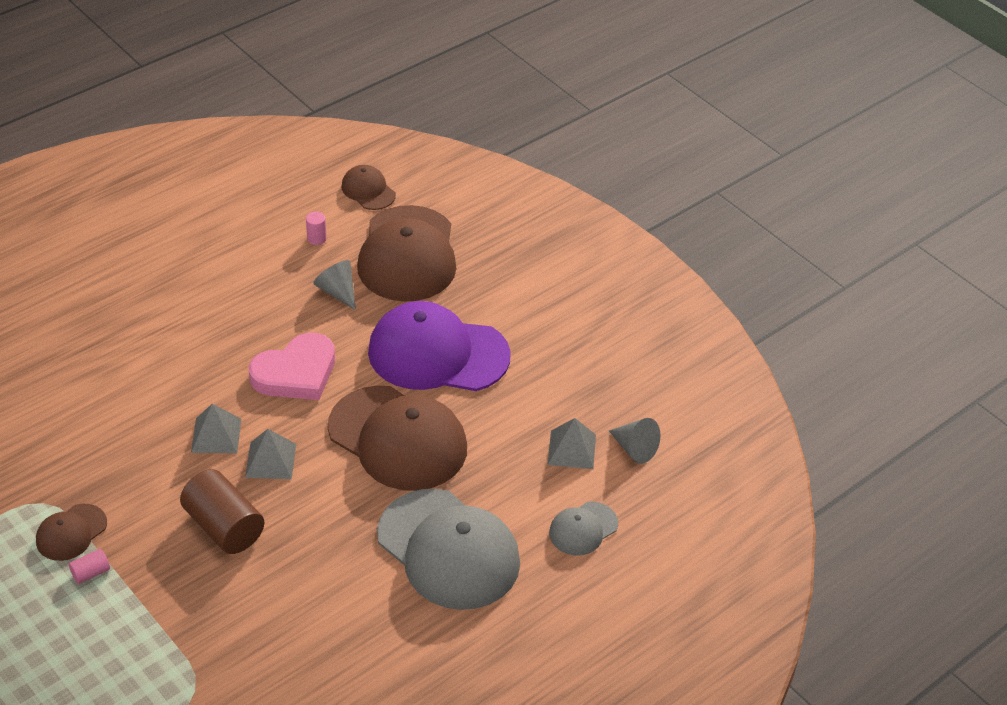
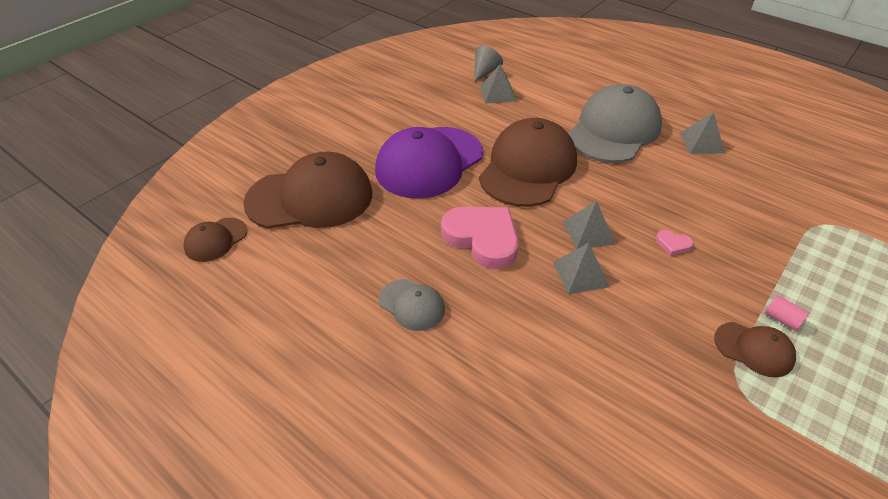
camera: 100 degrees left, 0 degrees up
brown cylinder [180,469,264,554] -> pink heart [656,230,693,256]
pink cylinder [306,212,327,245] -> none
grey cone [313,260,356,310] -> none
purple cap [368,301,511,391] -> purple cap turned 45 degrees clockwise [375,127,483,199]
grey cap [549,502,618,555] -> grey cap moved to [379,279,445,331]
none -> grey pyramid [680,112,725,154]

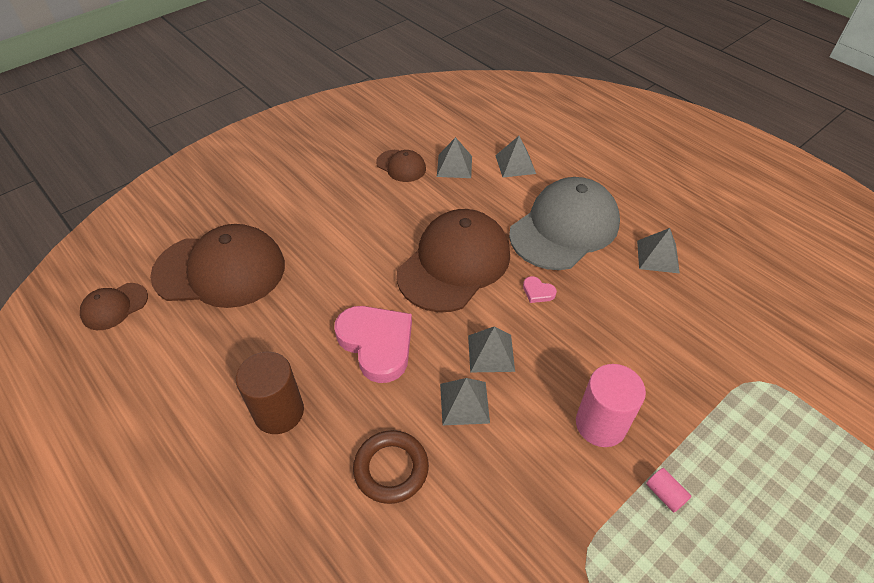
camera: 10 degrees right, 5 degrees up
purple cap [375,127,483,199] -> none
grey cap [379,279,445,331] -> brown cylinder [236,352,304,434]
grey cone [474,45,503,82] -> none
pink heart [656,230,693,256] -> pink heart moved to [523,276,557,303]
brown cap [714,322,796,377] -> brown cap moved to [376,150,426,182]
none -> brown ring [353,430,429,504]
none -> grey pyramid [495,136,536,177]
none -> pink cylinder [576,364,646,447]

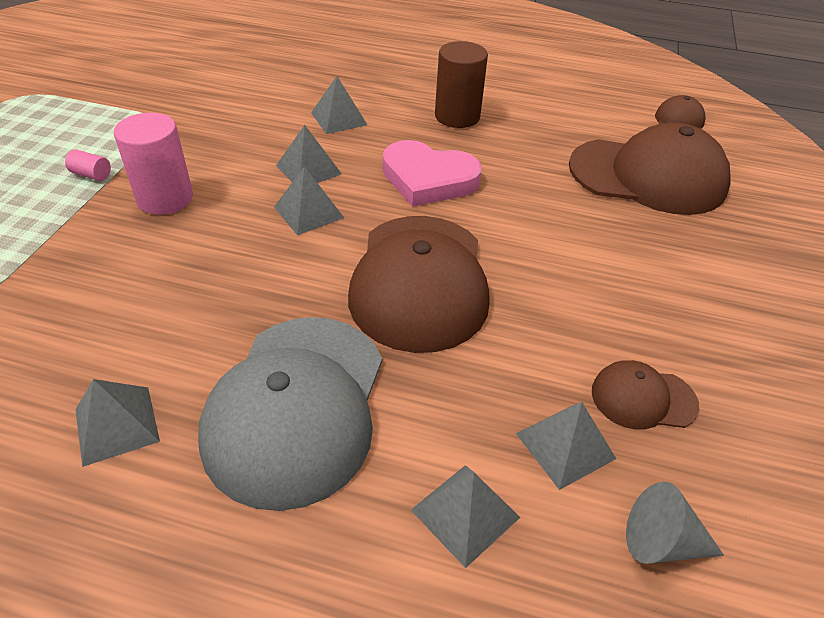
camera: 145 degrees right, 5 degrees down
brown cap [150,224,285,308] -> brown cap turned 135 degrees counterclockwise [569,123,731,215]
brown ring [353,430,429,504] -> grey pyramid [311,76,367,134]
pink heart [523,276,557,303] -> none
none -> grey cone [626,482,724,564]

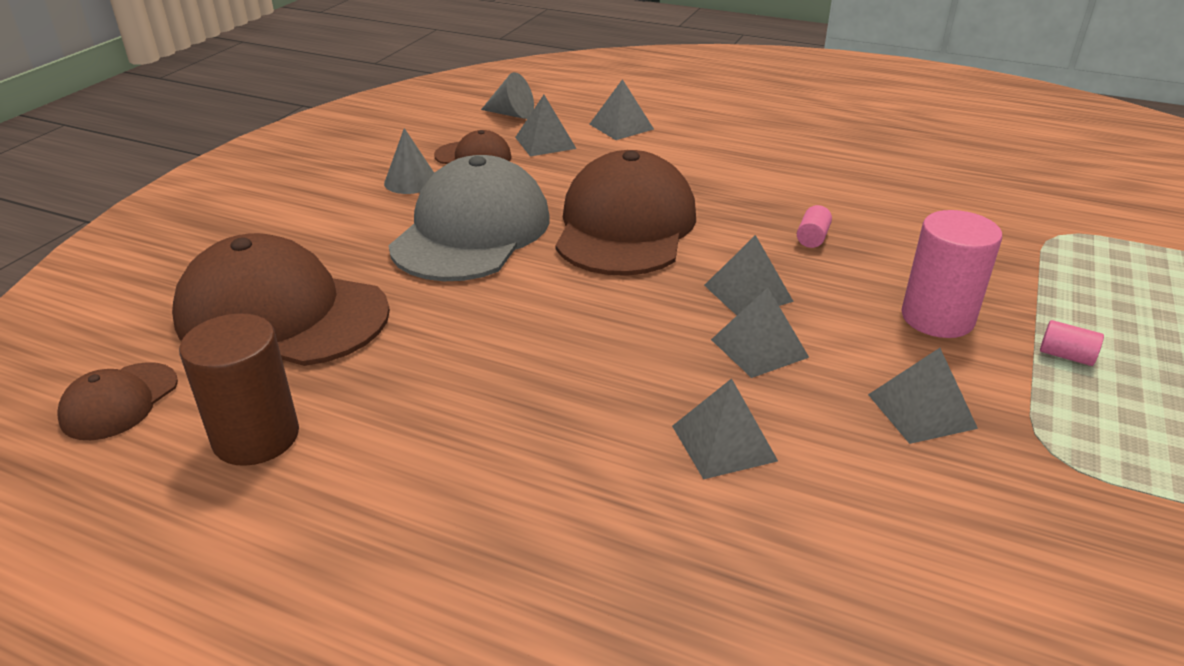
camera: 170 degrees left, 10 degrees down
grey pyramid [75,379,160,467] -> grey pyramid moved to [868,348,978,444]
grey cap [198,317,382,511] -> grey cap moved to [388,155,550,281]
pink heart [383,140,482,207] -> none
brown cylinder [435,41,488,128] -> brown cylinder moved to [179,314,299,466]
none -> grey cone [384,128,434,194]
none -> pink cylinder [797,205,832,248]

